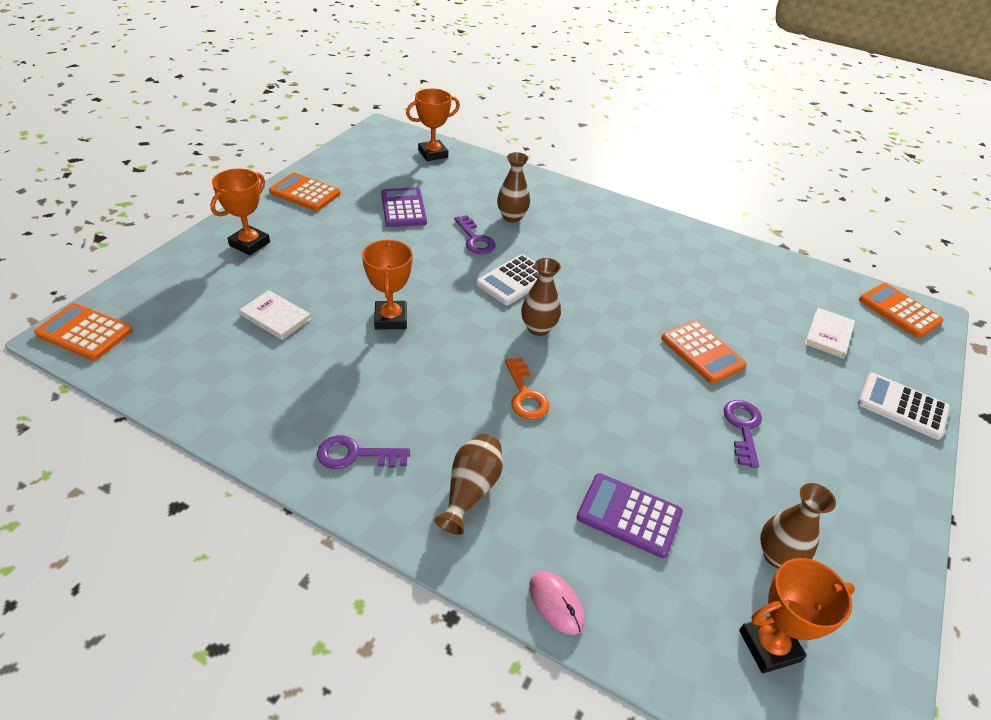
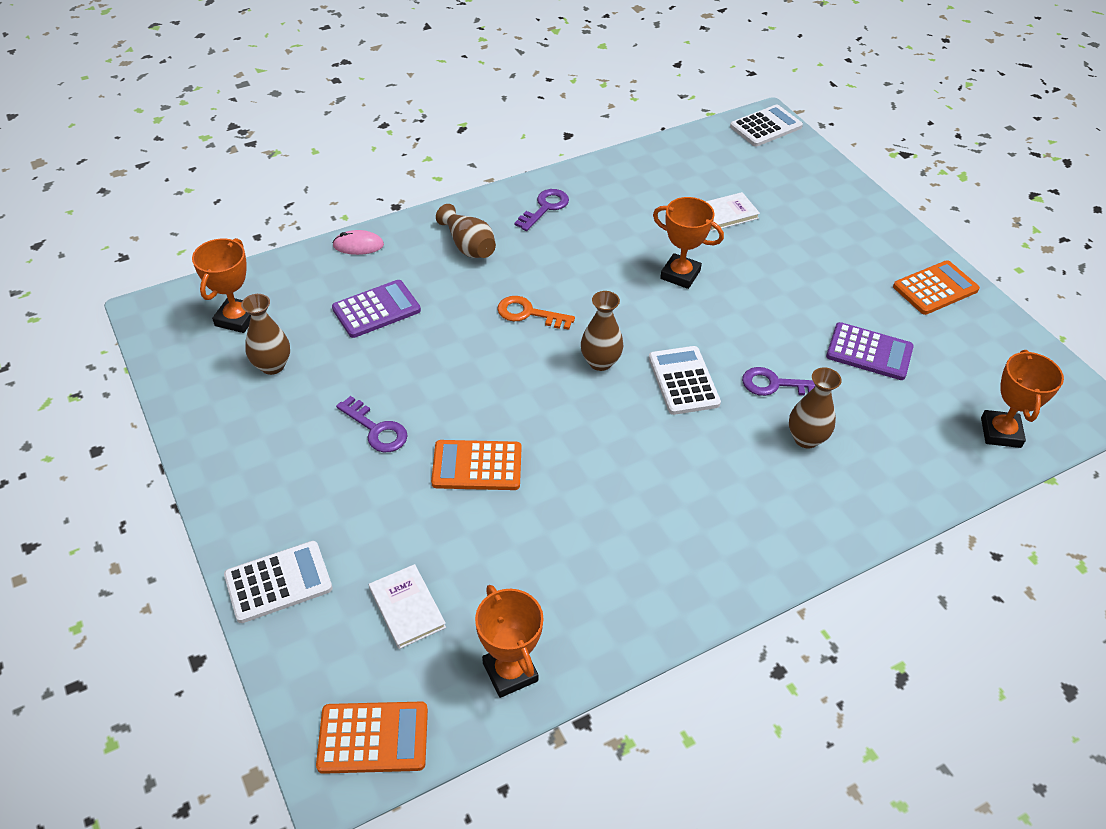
camera: 125 degrees right, 5 degrees up
orange calculator [34,303,133,361] -> white calculator [730,104,803,147]
orange trophy [210,169,270,255] -> orange trophy moved to [475,585,544,698]

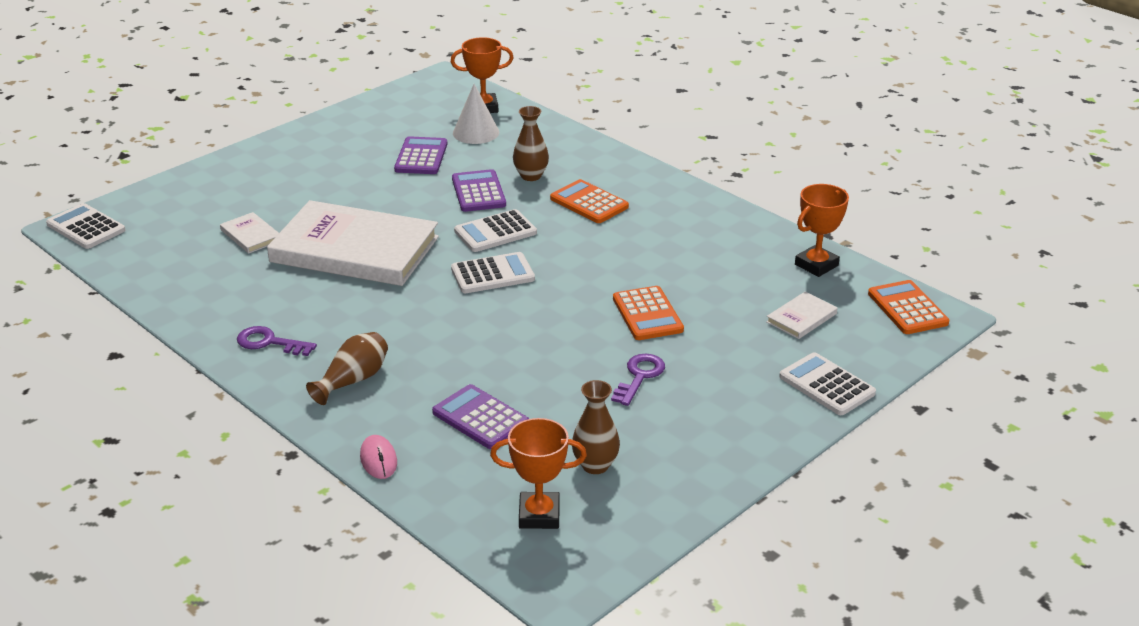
camera: 105 degrees left, 15 degrees down
orange key [497,296,575,330] -> none
brown vase [581,291,623,371] -> white calculator [451,252,535,293]
orange trophy [653,197,724,289] -> white book [267,200,439,286]
purple key [742,367,815,396] -> purple calculator [452,169,506,212]
orange calculator [893,260,980,315] -> orange calculator moved to [550,179,629,223]
none -> white cone [453,84,499,144]

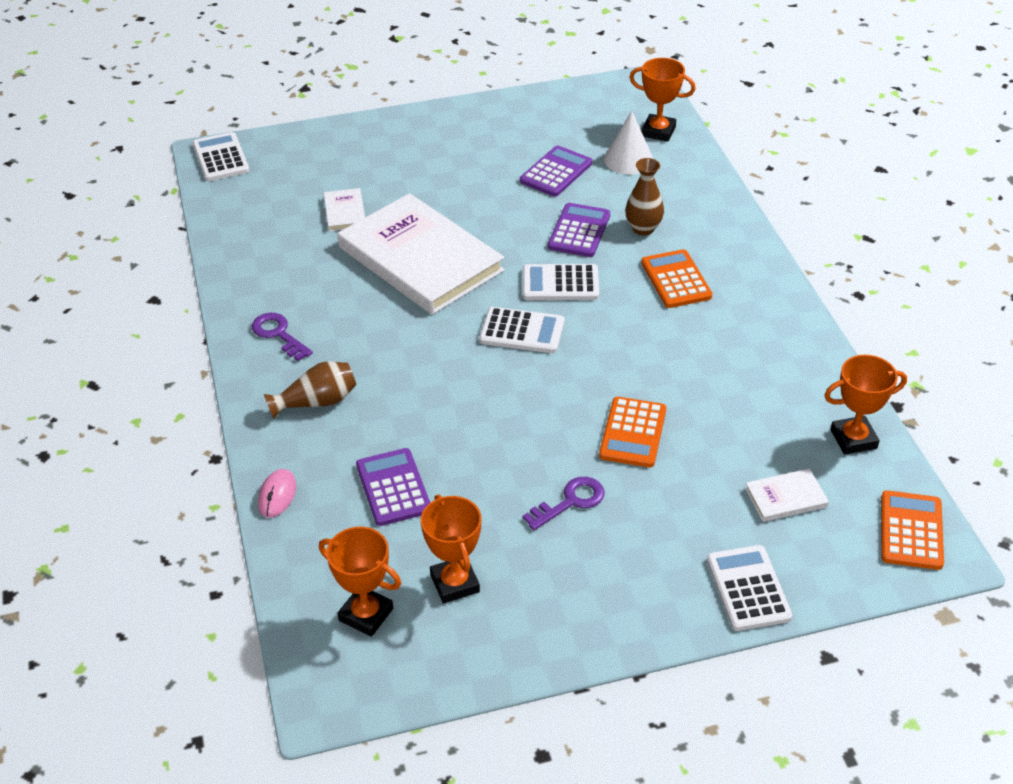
camera: 30 degrees right, 10 degrees up
brown vase [572,380,620,474] -> orange trophy [421,494,481,603]

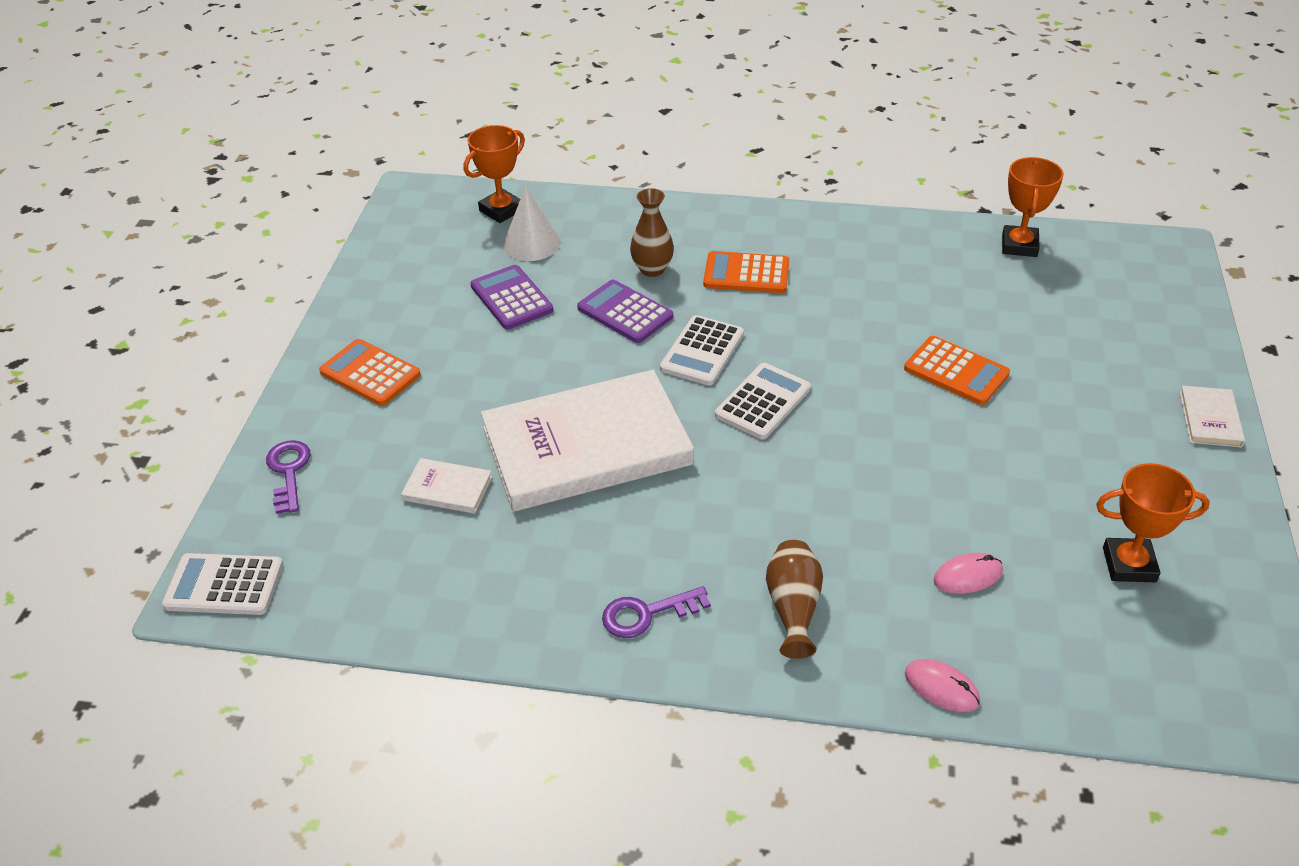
camera: 65 degrees left, 0 degrees up
orange trophy [319,527,401,637] -> none
purple calculator [356,448,430,526] -> pink mouse [934,553,1003,594]
purple key [523,477,605,530] -> purple key moved to [266,440,311,514]
white calculator [707,545,792,631] -> none
white book [745,468,829,522] -> white book moved to [1180,385,1245,448]
orange calculator [881,490,944,570] -> orange calculator moved to [319,339,421,406]

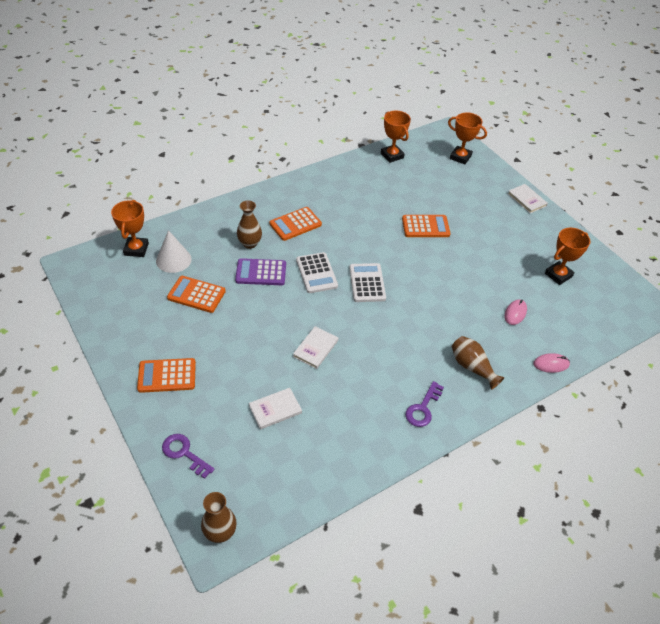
camera: 45 degrees left, 5 degrees up
white calculator [162,553,283,615] -> brown vase [201,492,237,543]
purple calculator [471,265,553,329] -> orange calculator [167,276,226,313]
white book [481,370,694,512] -> white book [293,326,338,369], size x0.40
none -> orange trophy [448,112,487,165]

